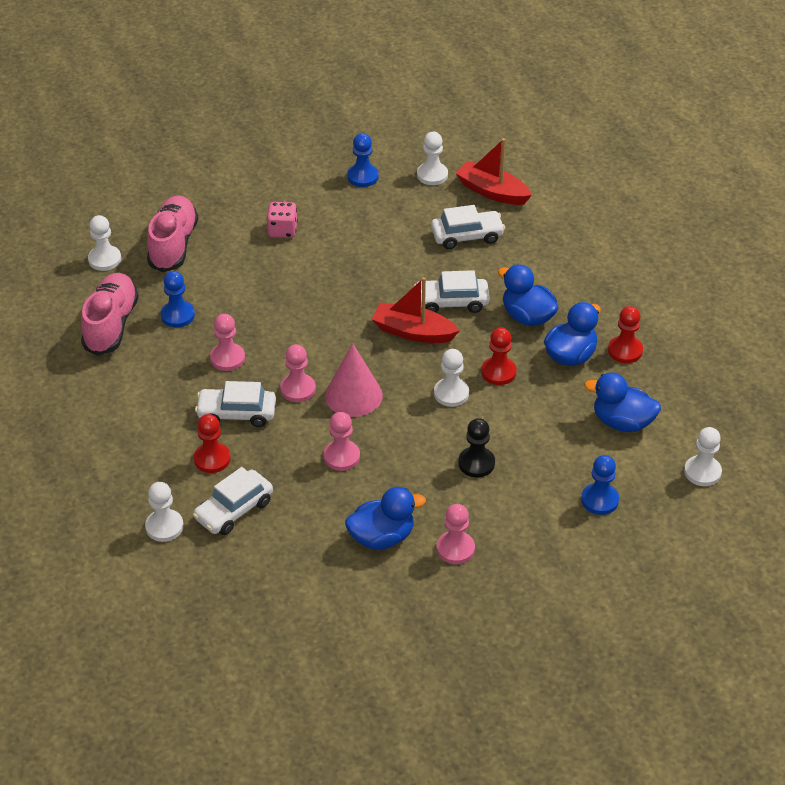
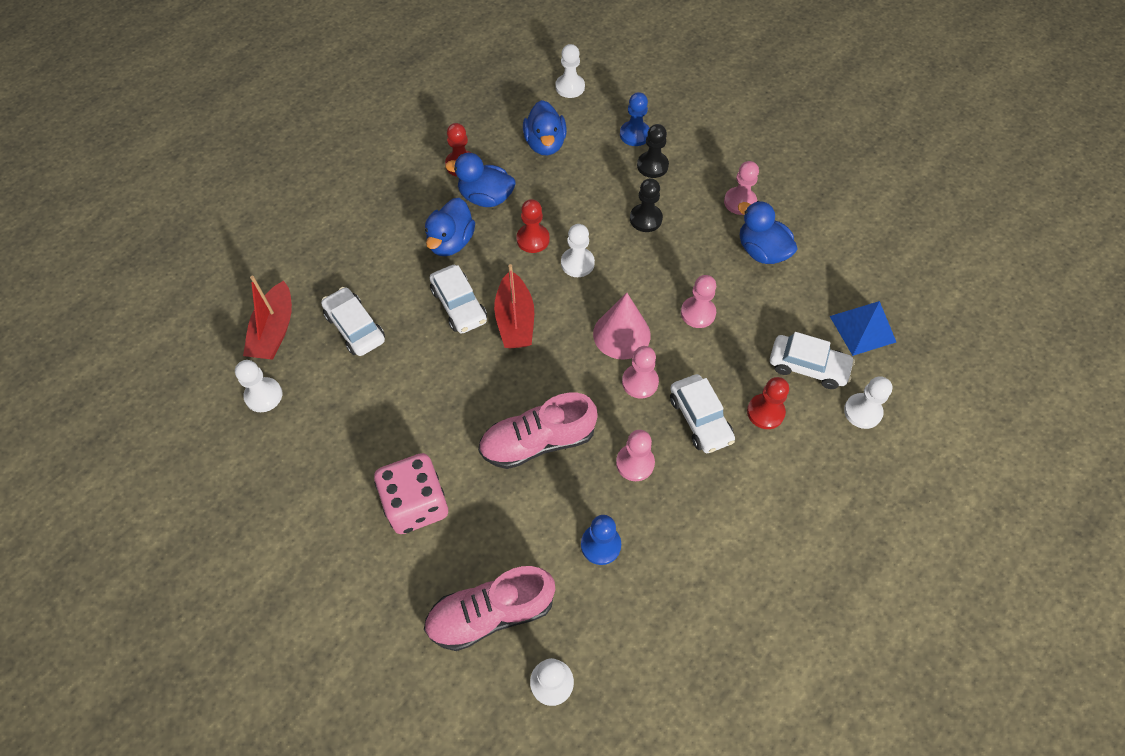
camera: 115 degrees left, 15 degrees up
pink shoe [81,273,139,356] -> pink shoe moved to [478,393,598,469]
pink dice [267,202,298,238] -> pink dice [374,453,448,534], size x1.67
blue pawn [347,133,379,187] -> none
none -> black pawn [637,124,669,178]
none -> blue pyramid [830,301,896,356]

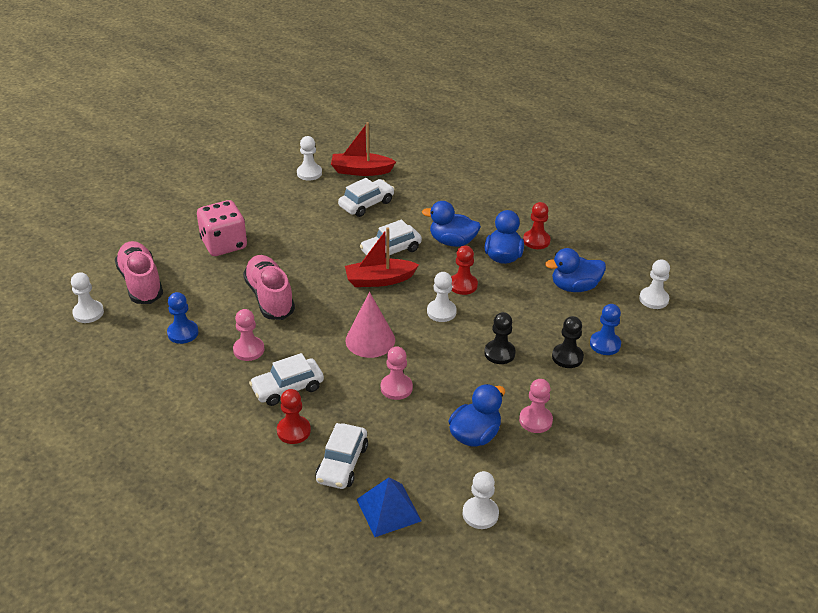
camera: 85 degrees right, 20 degrees down
pink pawn [622,346,659,399] -> none
white pawn [844,376,892,429] -> white pawn moved to [463,471,499,529]

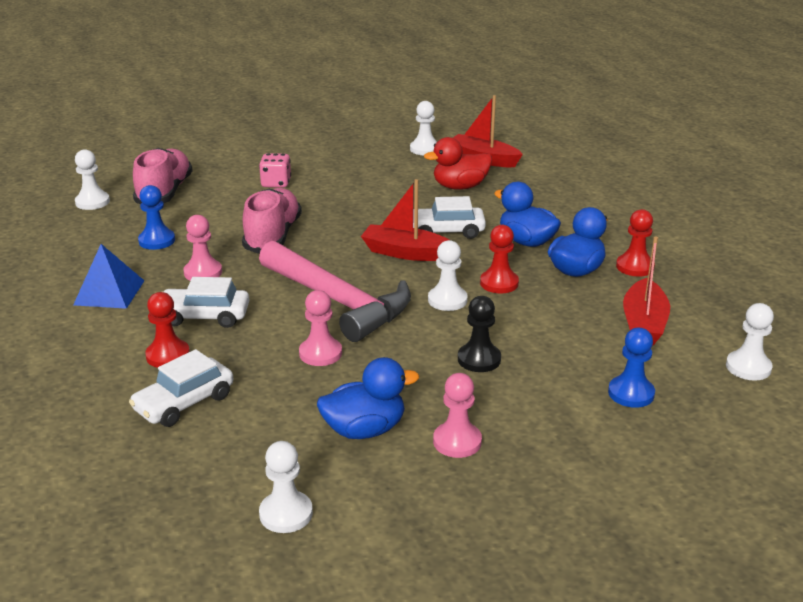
camera: 30 degrees right, 10 degrees down
pink dice [197,200,247,256] -> pink dice [259,153,291,188], size x0.60
white car [338,178,395,217] -> red duck [424,137,492,190]
pink cone [346,292,395,358] -> pink hammer [259,240,411,342]
blue pyramid [357,477,421,537] -> blue pyramid moved to [73,244,144,309]
blue duck [545,248,606,292] -> red boat [623,236,670,345]
black pawn [552,316,584,368] -> none

